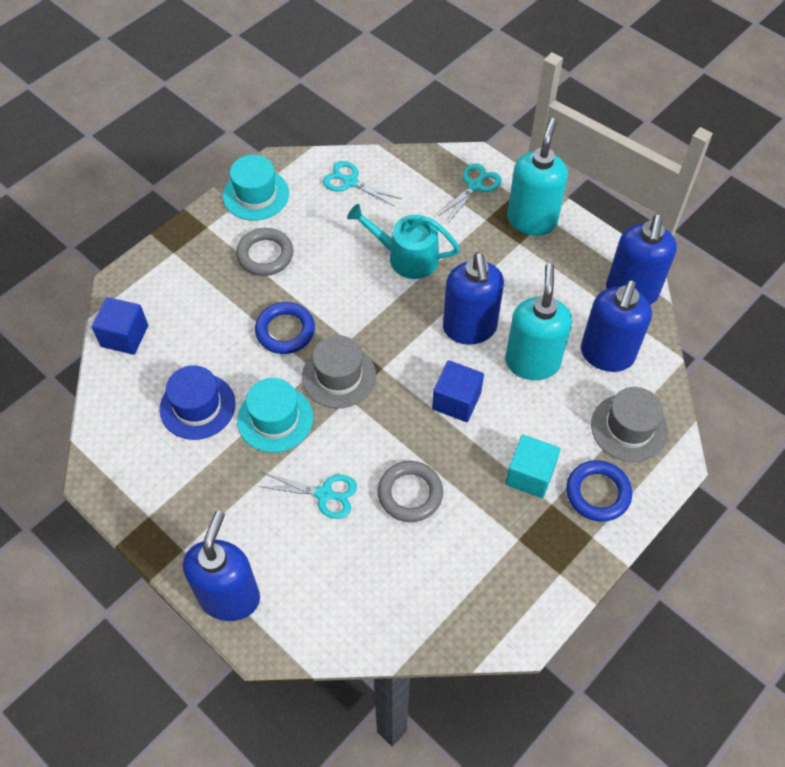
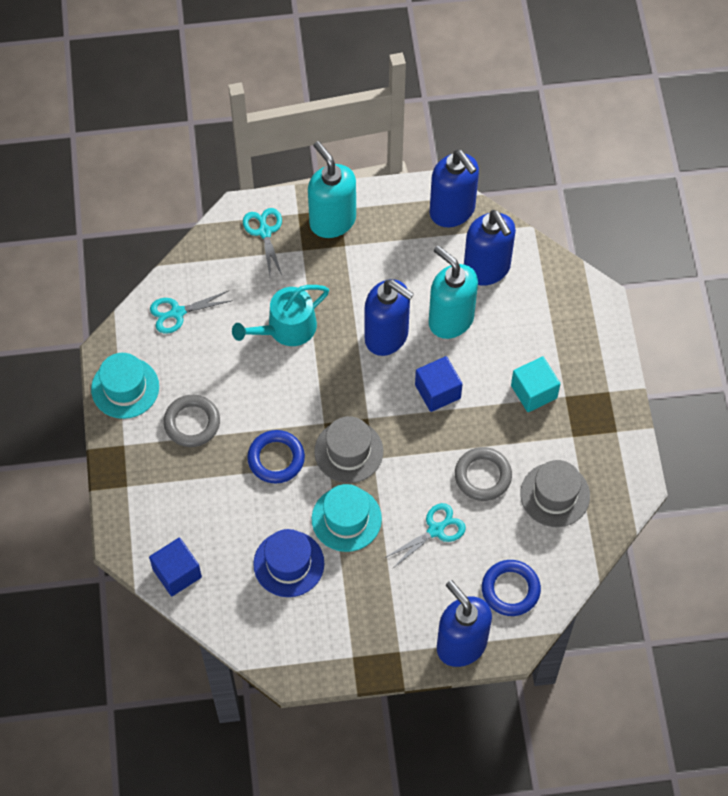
camera: 50 degrees left, 5 degrees up
blue ring [566,460,632,522] -> blue ring moved to [482,560,541,616]
grey hat [591,387,668,462] -> grey hat moved to [520,460,590,527]

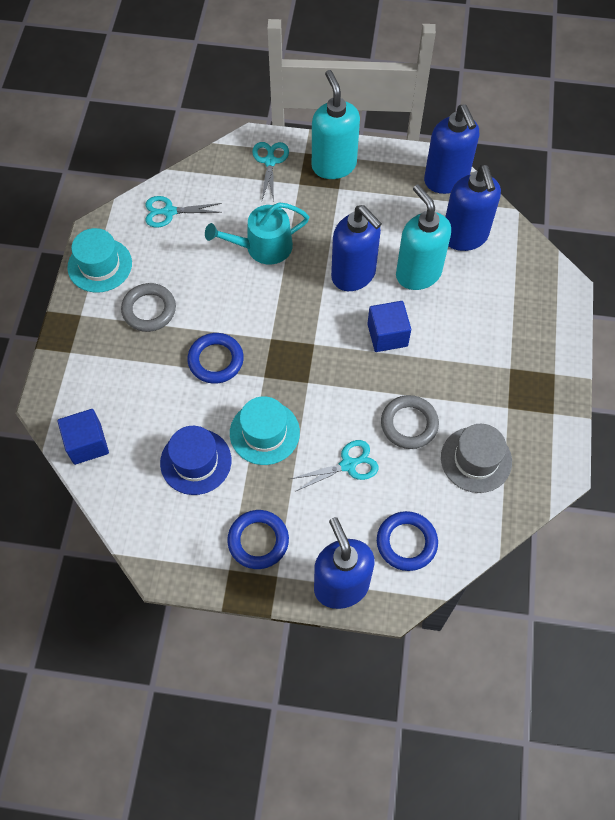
camera: 15 degrees right, 0 degrees up
grey hat [314,416,383,483] -> none
turquoise cube [511,356,560,412] -> none
none -> blue ring [227,510,289,569]

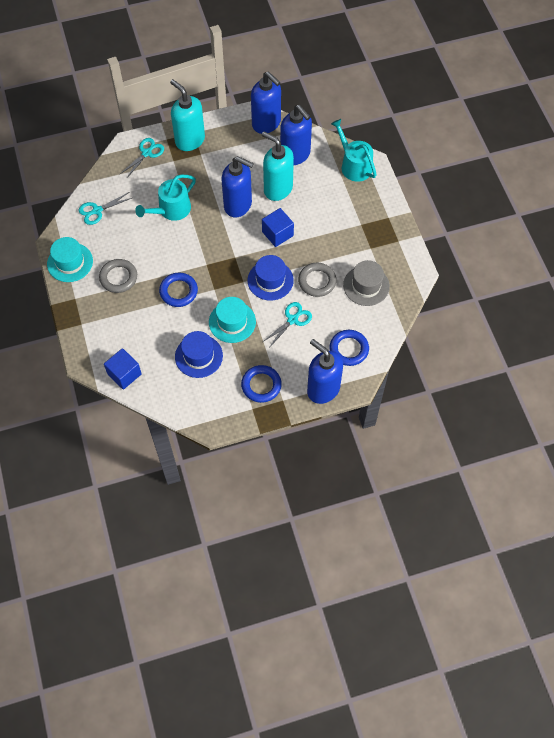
camera: 25 degrees left, 0 degrees up
turquoise scissors [252,142,289,202] -> turquoise scissors turned 60 degrees clockwise [120,138,164,179]
none -> blue hat [248,255,294,301]
none -> turquoise watering can [331,119,377,182]

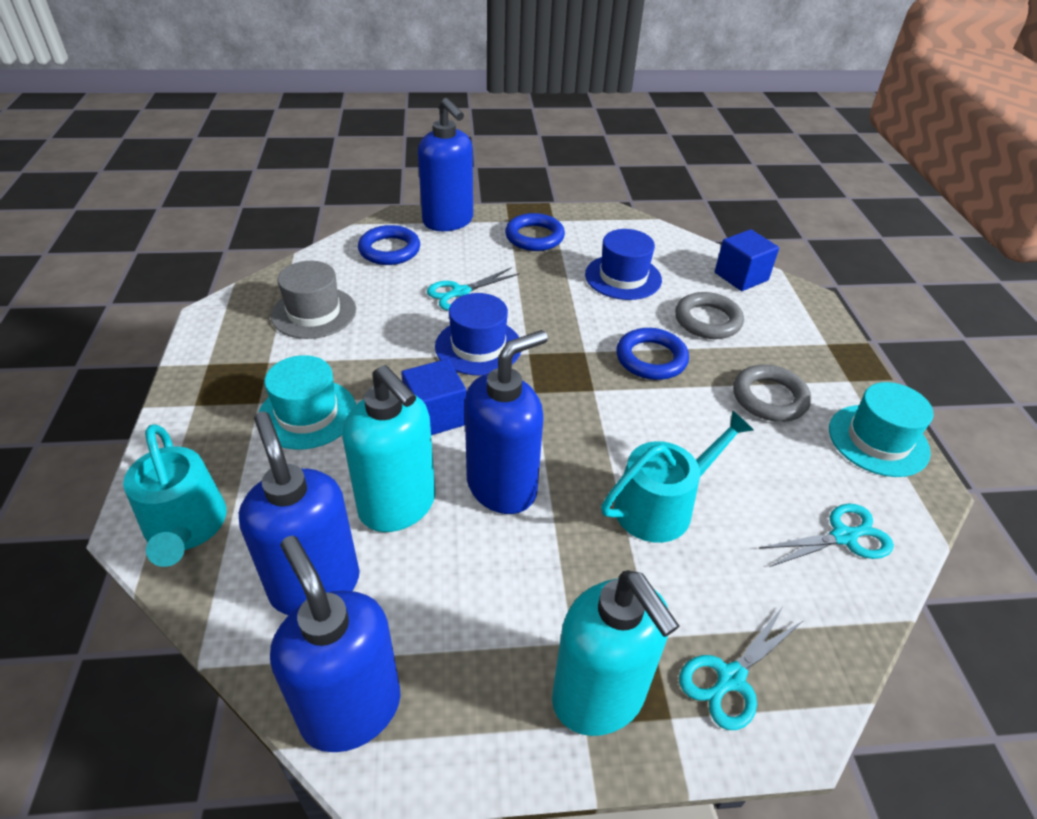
camera: 170 degrees left, 20 degrees down
turquoise hat [209,297,256,343] -> turquoise hat moved to [259,355,356,449]
blue soap dispenser [221,156,254,217] -> blue soap dispenser turned 105 degrees clockwise [465,330,548,514]
grey ring [298,263,336,297] -> grey ring moved to [675,292,744,339]

